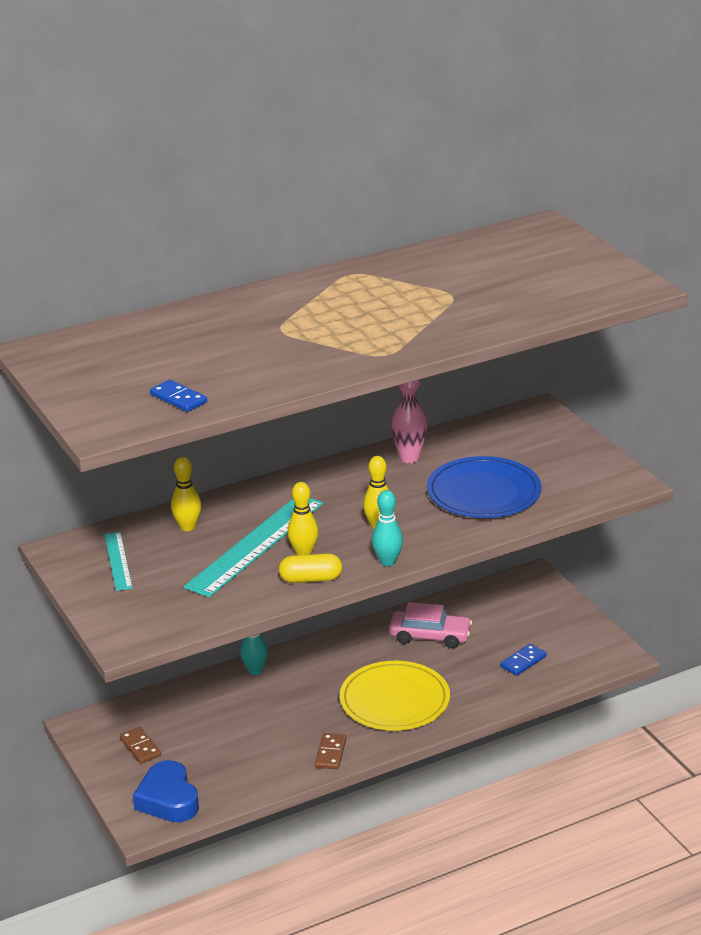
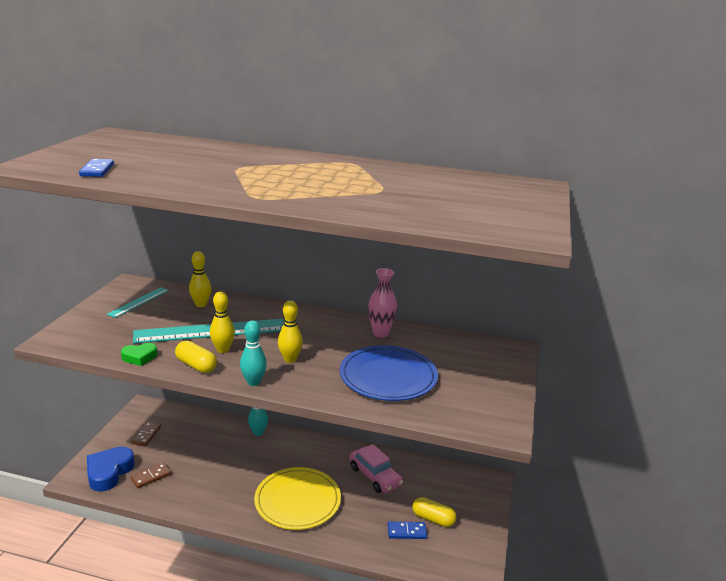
camera: 40 degrees right, 5 degrees down
brown domino [315,733,346,769] -> brown domino moved to [131,463,171,488]
none -> green heart [121,343,157,366]
none -> yellow capsule [412,497,456,527]

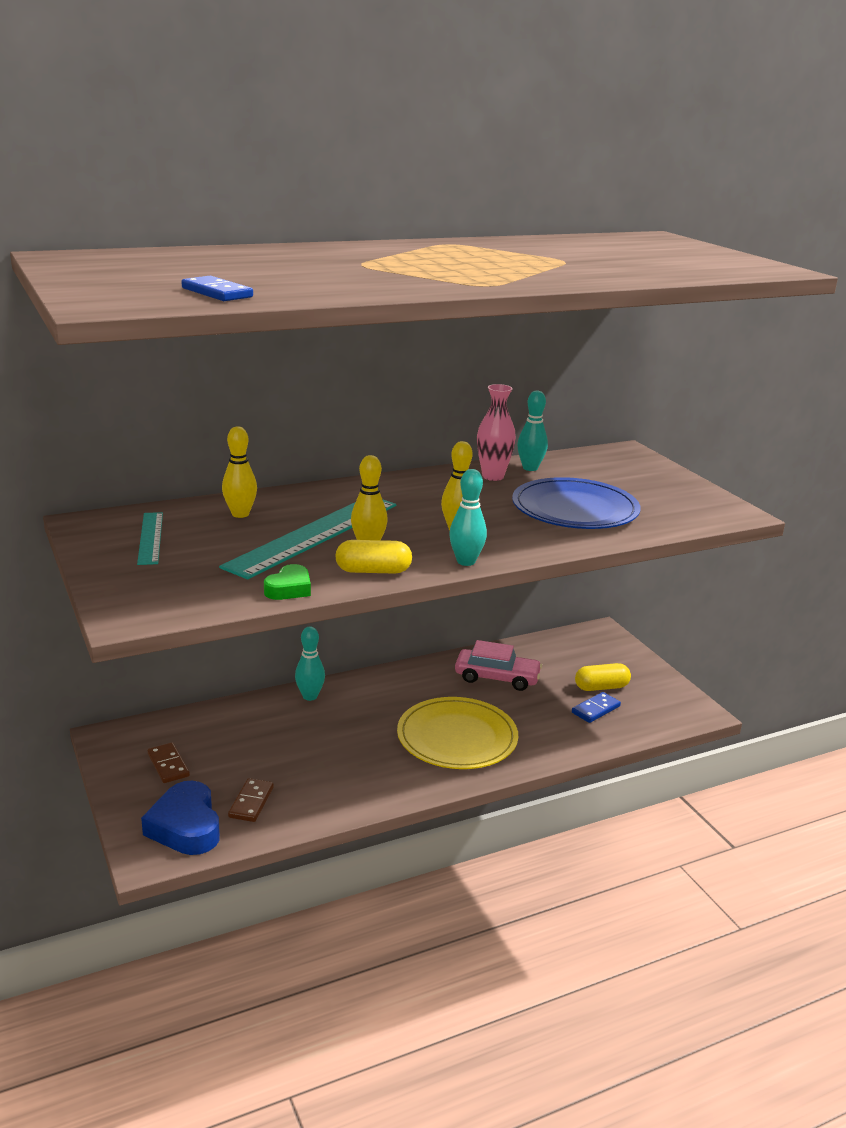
camera: 40 degrees left, 0 degrees up
none -> turquoise bowling pin [517,391,548,471]

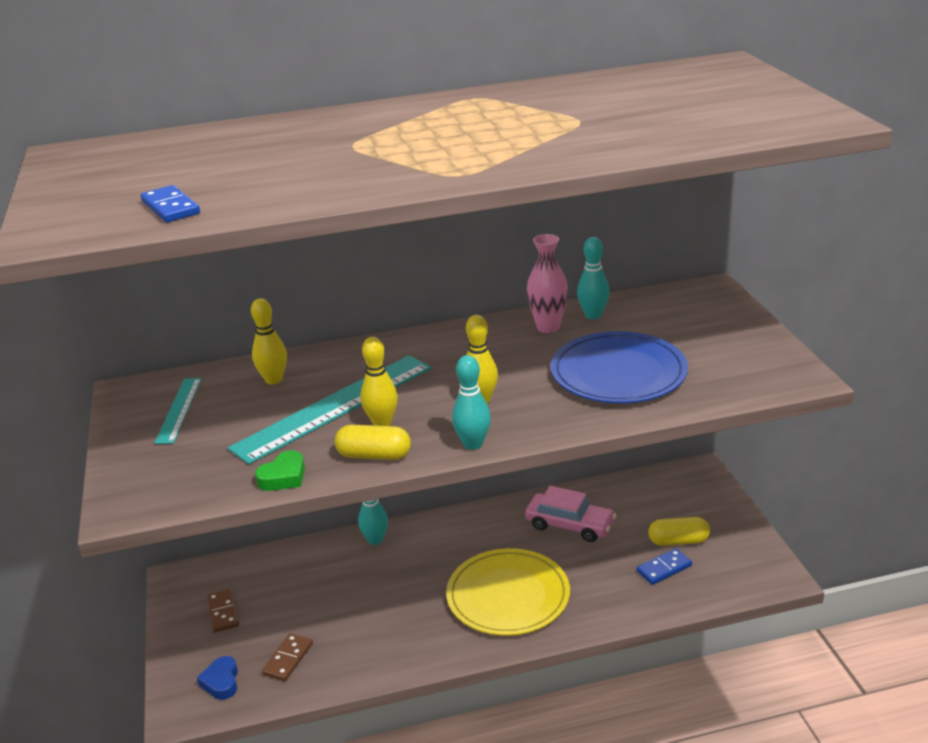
camera: 15 degrees right, 5 degrees up
blue heart [141,781,220,855] -> blue heart [197,656,238,700], size x0.56

